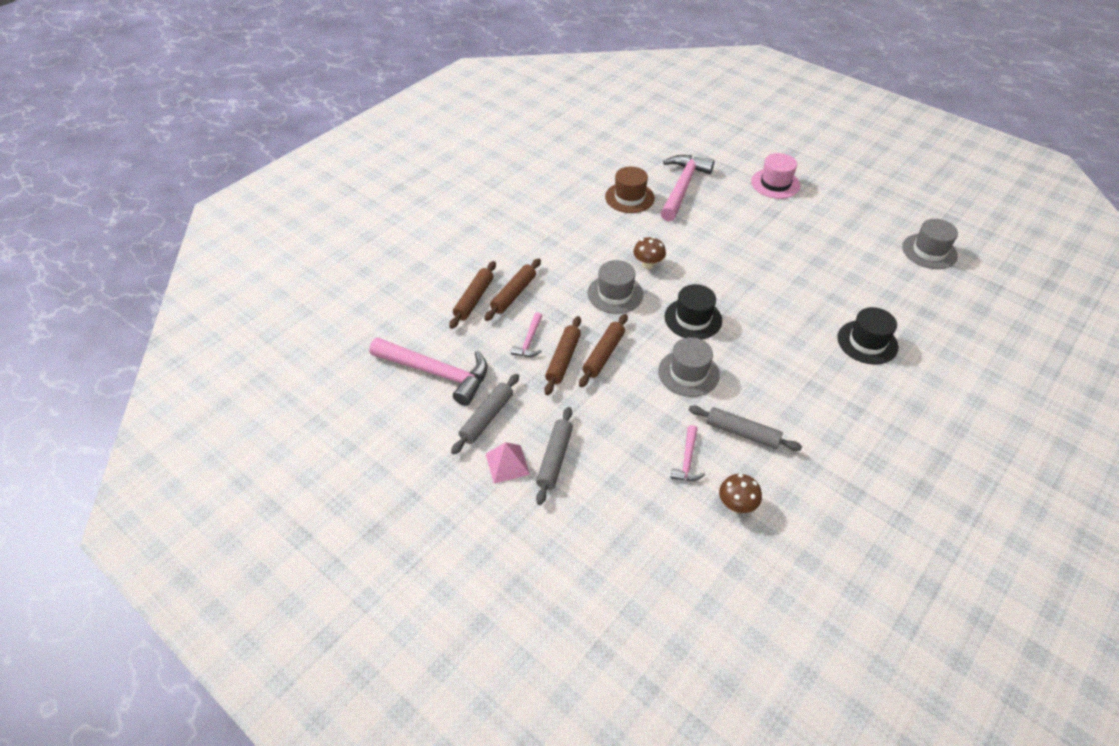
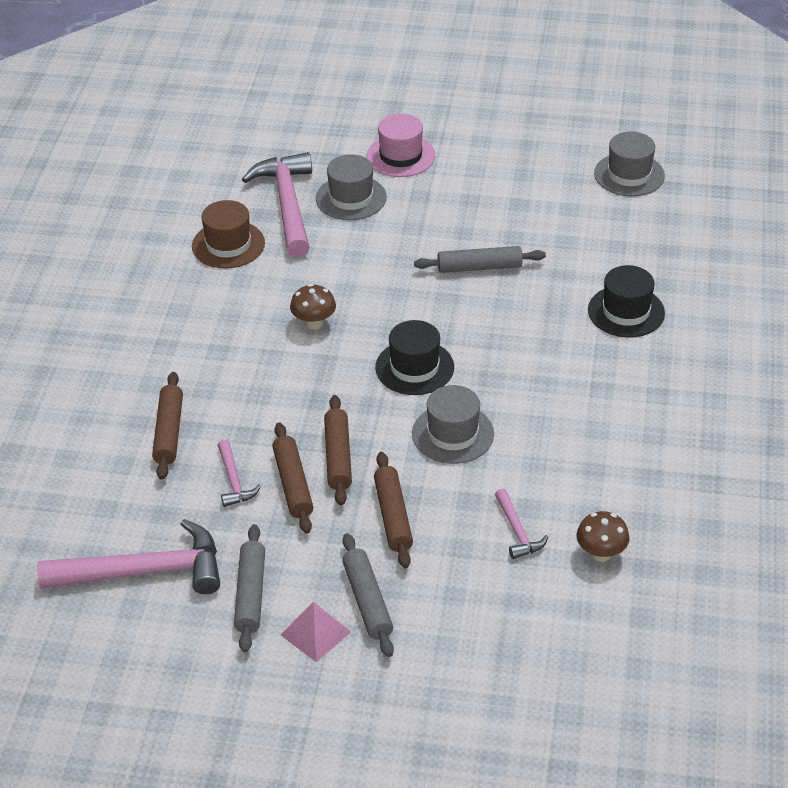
camera: 30 degrees left, 5 degrees down
brown rolling pin [449,261,496,329] -> brown rolling pin moved to [374,452,413,568]
grey hat [588,260,643,314] -> grey hat moved to [316,154,387,220]
grey rolling pin [689,406,802,451] -> grey rolling pin moved to [414,246,546,273]

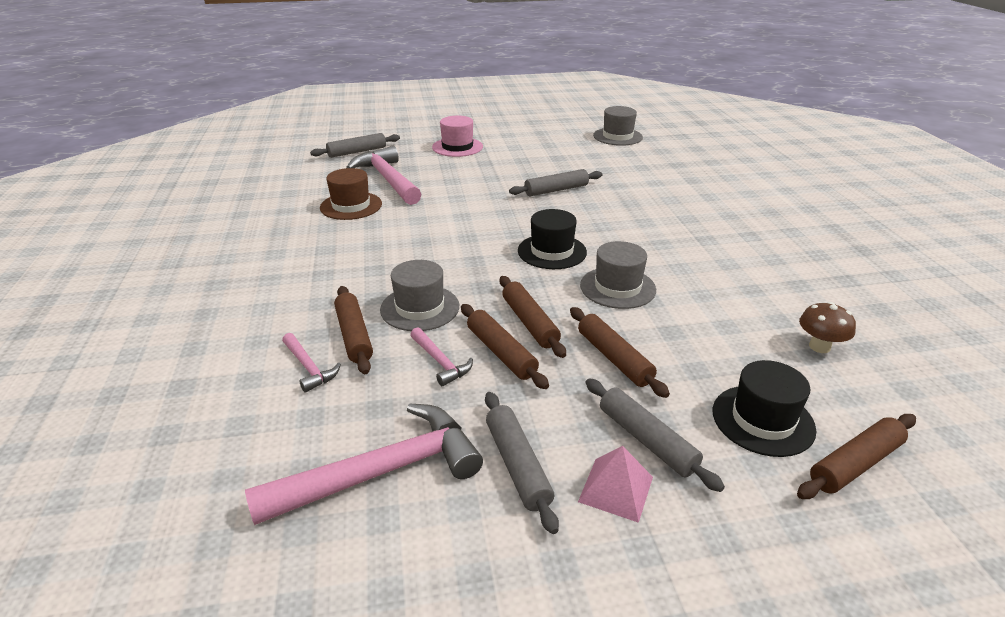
camera: 20 degrees left, 10 degrees down
brown mushroom [290,284,336,330] -> none
grey hat [316,154,387,220] -> grey hat moved to [380,260,459,331]
pink hammer [495,488,548,559] -> pink hammer moved to [282,333,341,392]
black hat [588,265,665,338] -> black hat moved to [713,360,816,457]
none -> grey rolling pin [310,133,400,158]
none -> brown rolling pin [797,414,916,499]

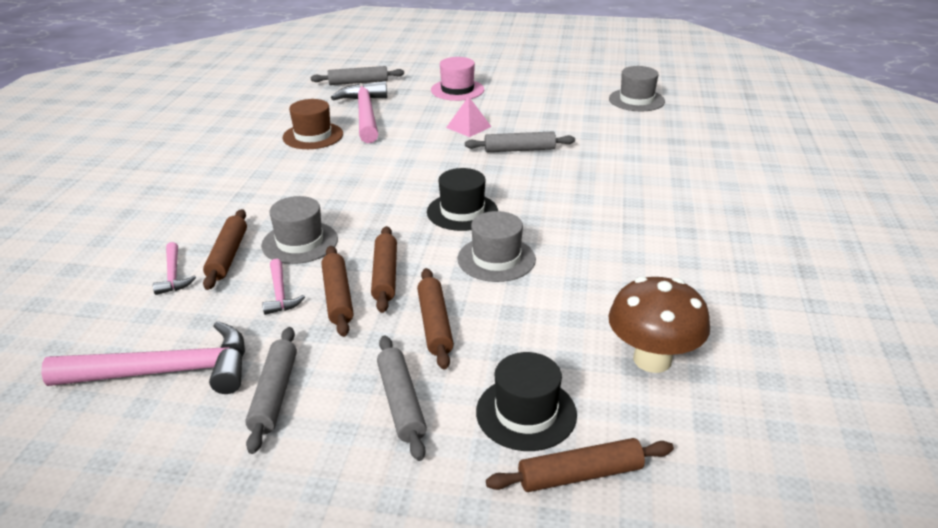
camera: 20 degrees right, 0 degrees up
pink pyramid [578,446,653,523] -> pink pyramid moved to [446,96,492,137]
brown mushroom [799,302,856,353] -> brown mushroom [609,277,710,373], size x1.74

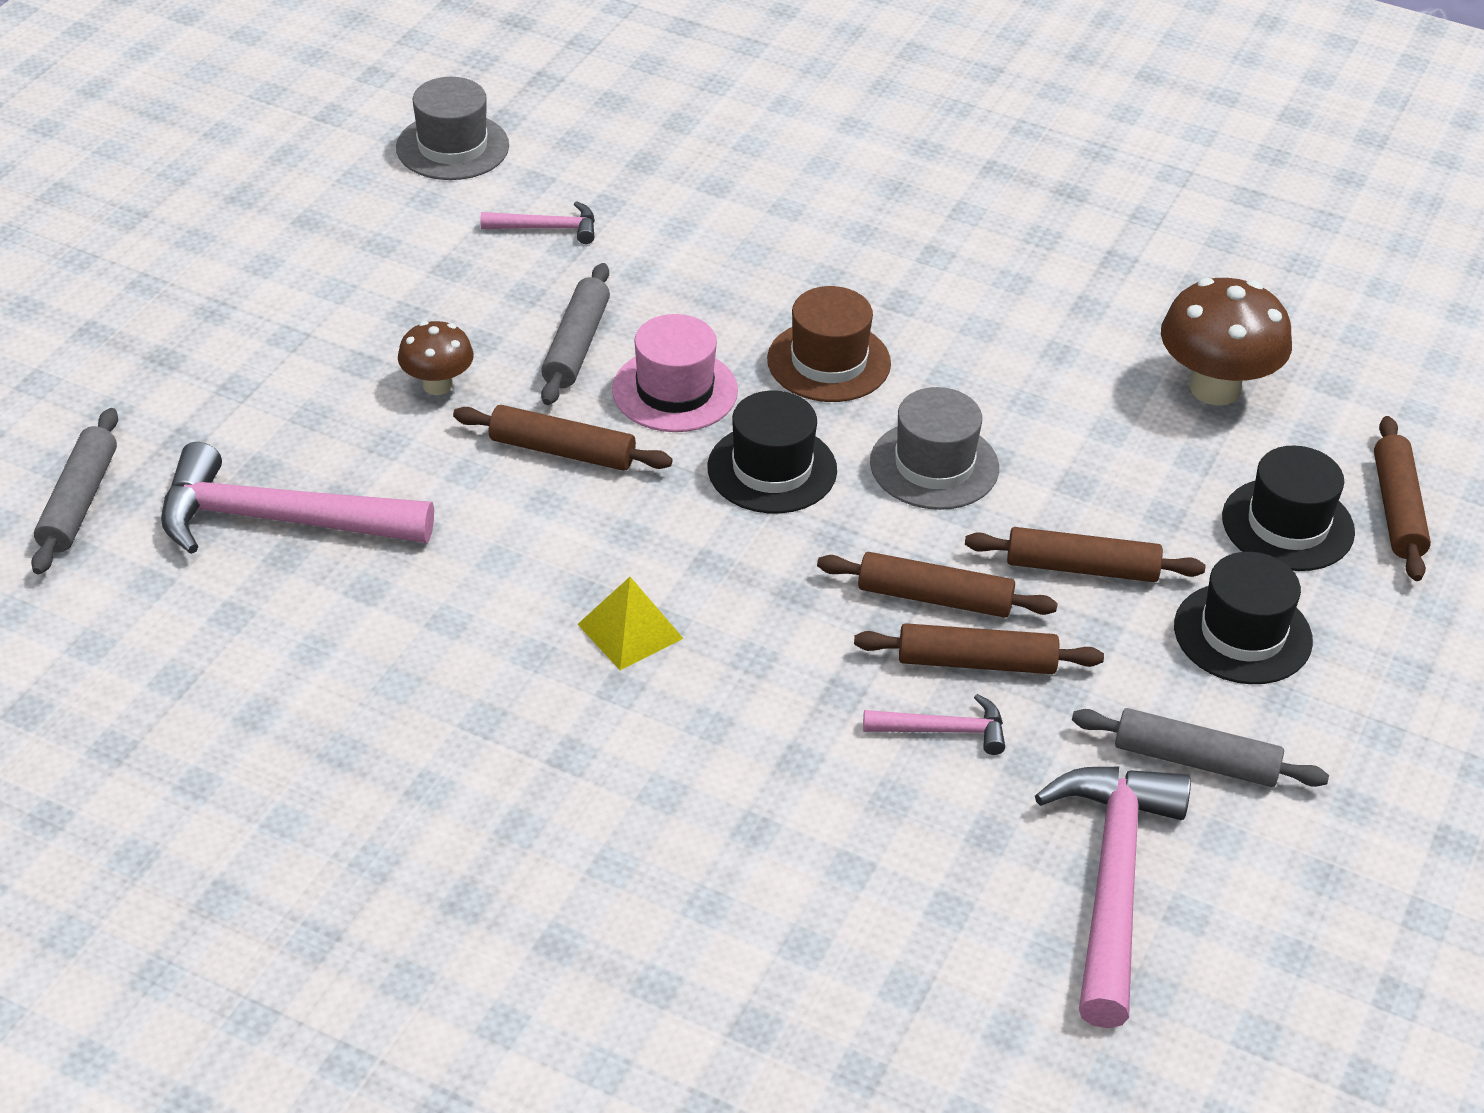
camera: 75 degrees left, 10 degrees up
pink hammer [153,242,196,295] -> pink hammer moved to [481,201,595,244]
brown rolling pin [203,209,247,290] -> brown rolling pin moved to [453,405,673,471]
grey hat [261,196,338,264] -> none
brown hat [283,99,343,149] -> brown hat moved to [767,286,891,402]
grey rolling pin [377,336,427,461] -> black hat [1174,552,1313,684]
pink hat [431,57,484,101] -> pink hat moved to [612,314,738,432]
pink pyramid [446,96,492,137] -> brown mushroom [398,321,474,395]
none -> yellow pyramid [577,577,684,670]

